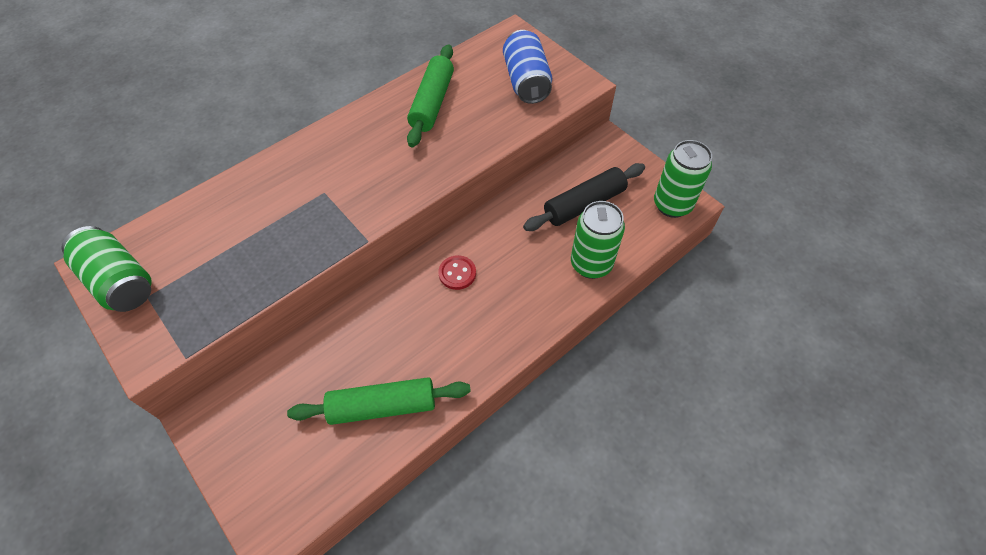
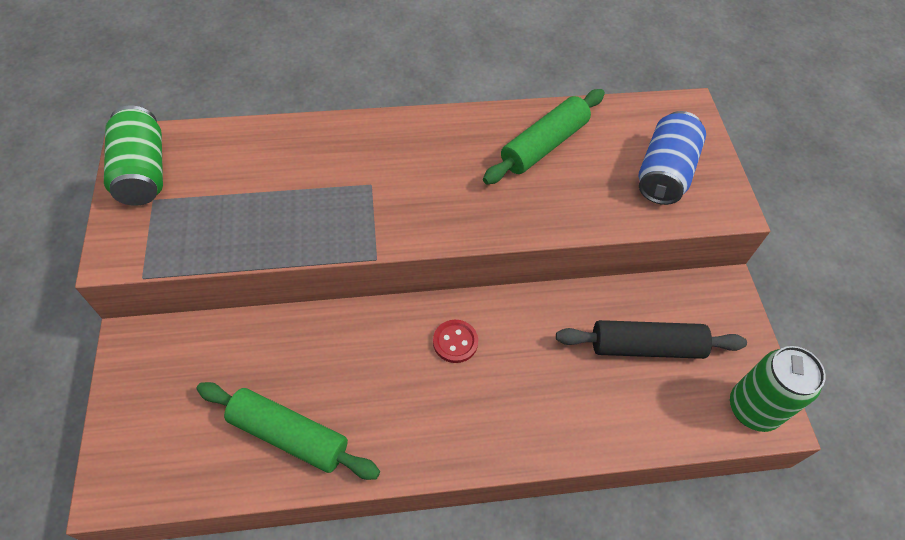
camera: 30 degrees right, 0 degrees up
green can [571,201,625,279] -> none

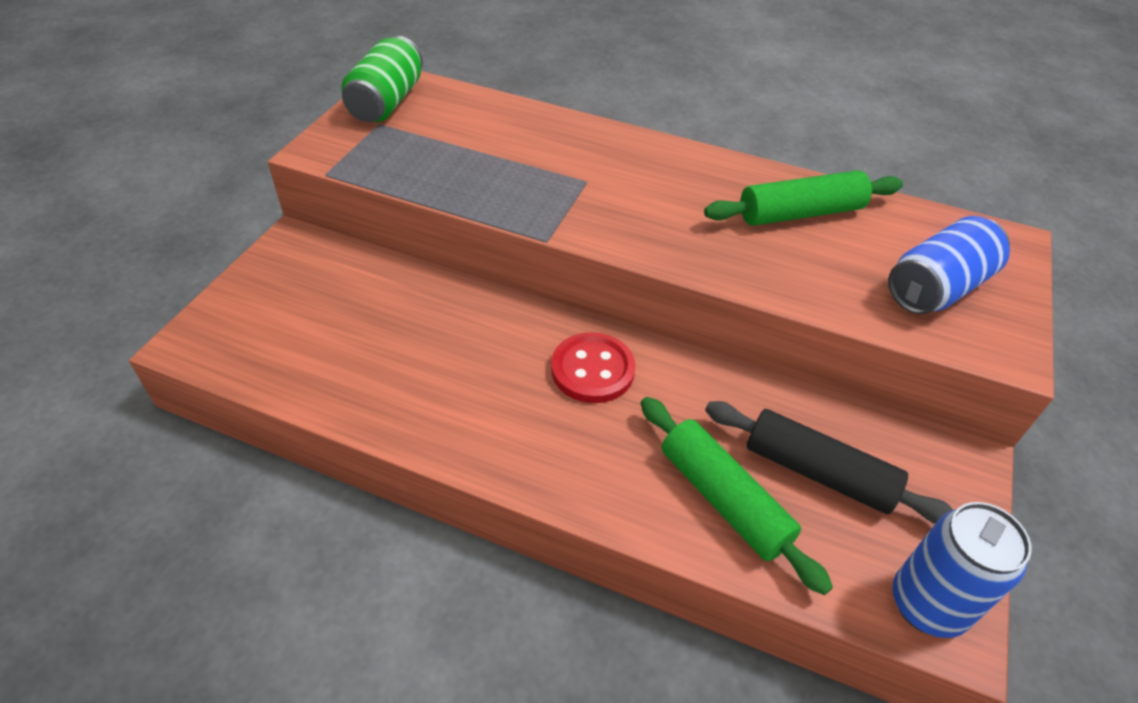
camera: 30 degrees right, 10 degrees down
green rolling pin [197,382,380,480] -> green rolling pin moved to [641,397,833,595]
red button [433,320,478,363] -> red button [551,332,635,403], size x1.53
green can [730,346,826,432] -> blue can [892,502,1032,638]

